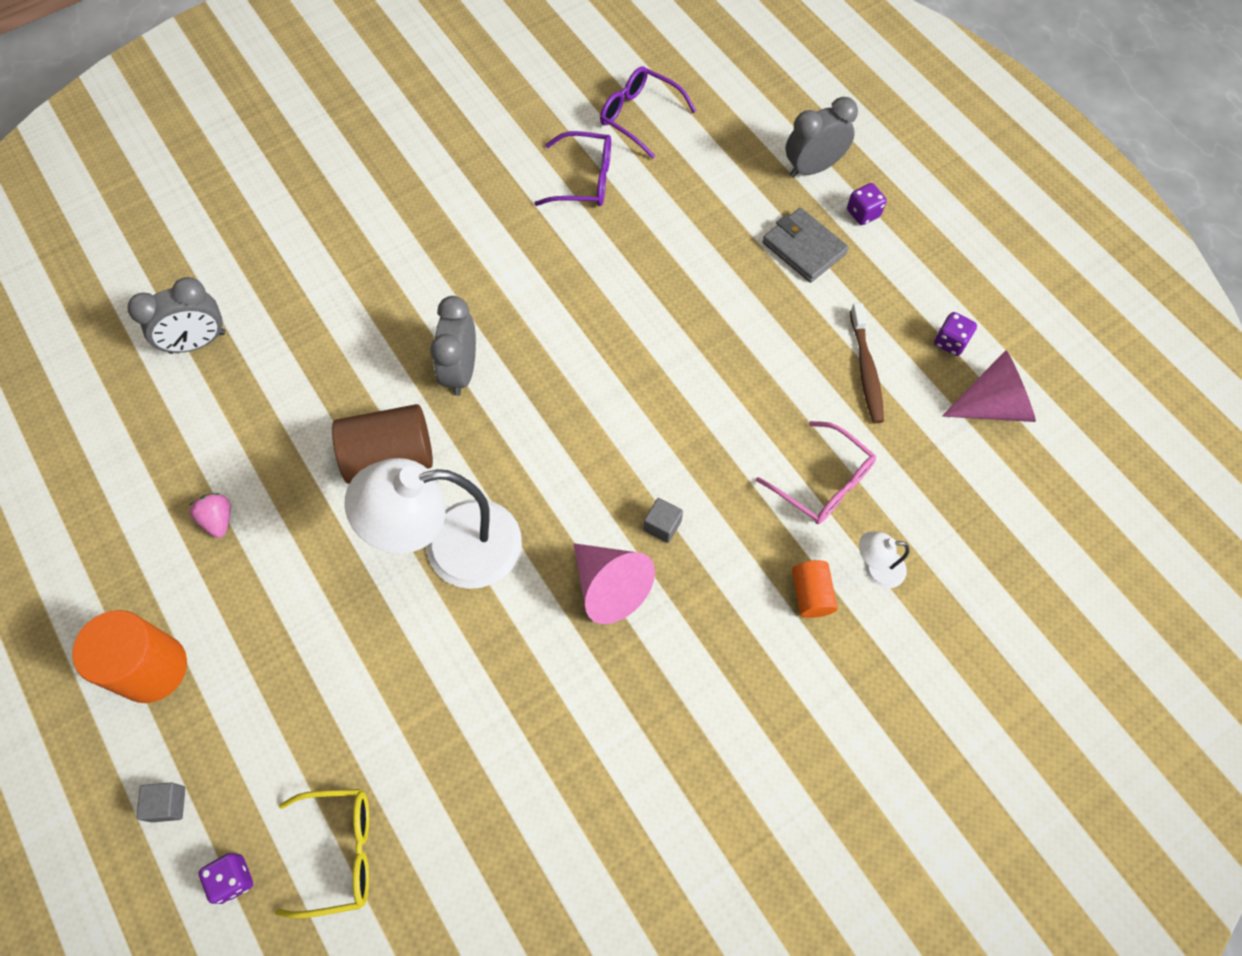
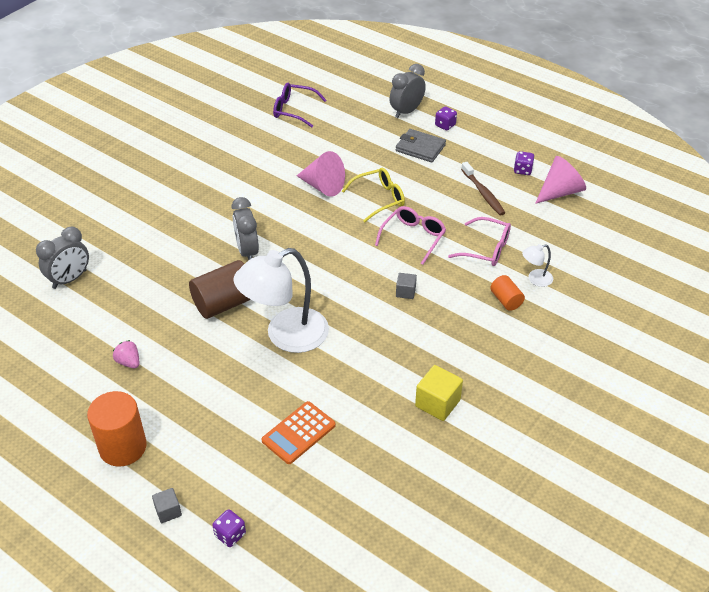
camera: 20 degrees left, 20 degrees down
yellow glasses [275,789,369,918] -> yellow glasses moved to [342,168,405,222]
purple glasses [534,131,611,206] -> none
pink cone [574,543,655,624] -> pink cone moved to [297,151,345,197]
none -> orange calculator [261,401,336,464]
none -> pink glasses [375,206,446,265]
none -> yellow cube [415,365,463,421]

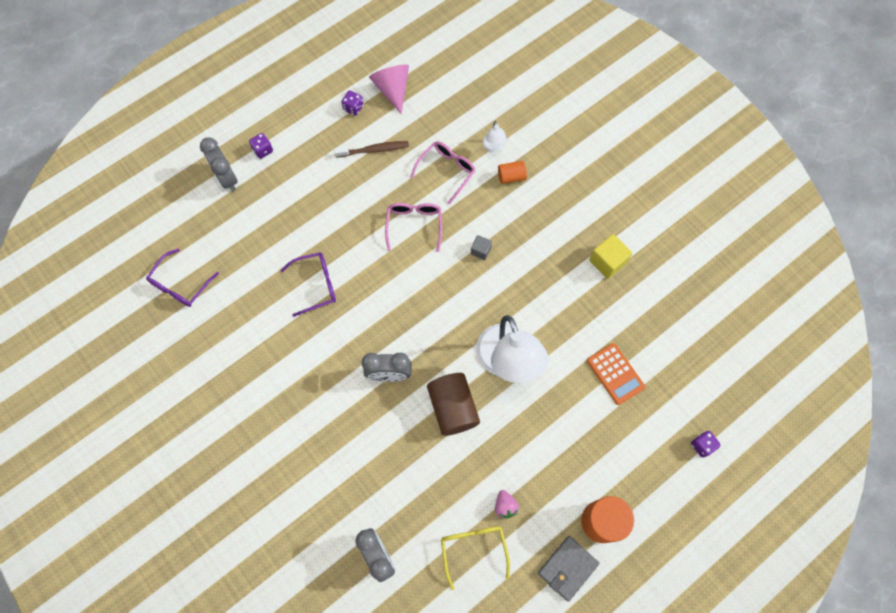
camera: 75 degrees left, 25 degrees up
pink strawberry [113,340,139,368] -> pink strawberry turned 75 degrees counterclockwise [495,490,519,519]
grey cube [152,488,182,523] -> none
pink cone [297,151,345,197] -> purple glasses [281,252,336,317]
yellow glasses [342,168,405,222] -> yellow glasses moved to [441,526,510,590]
pink glasses [375,206,446,265] -> pink glasses turned 45 degrees clockwise [385,203,442,252]
grey wallet [396,129,446,162] -> grey wallet moved to [538,536,599,601]

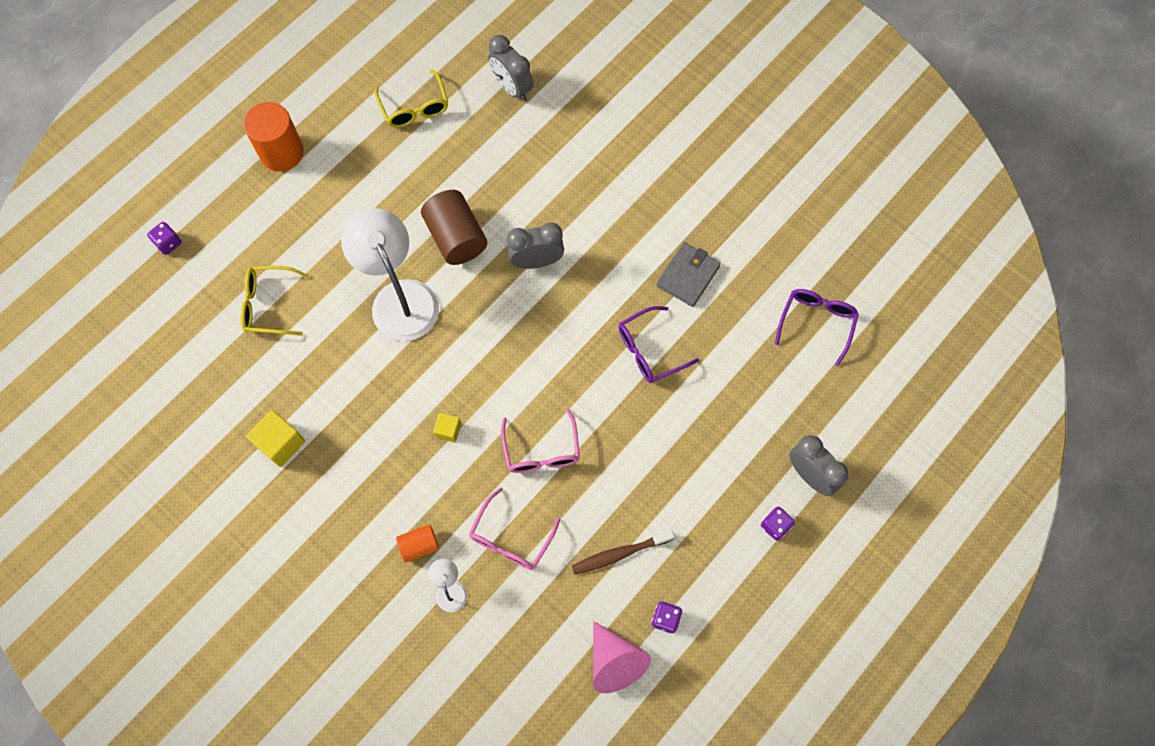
camera: 170 degrees right, 0 degrees up
grey cube [471,235,492,260] -> yellow cube [433,413,461,442]
pink strawberry [495,490,519,519] -> none
grey wallet [538,536,599,601] -> grey wallet moved to [657,242,721,307]
orange calculator [587,343,645,405] -> yellow glasses [241,266,309,336]

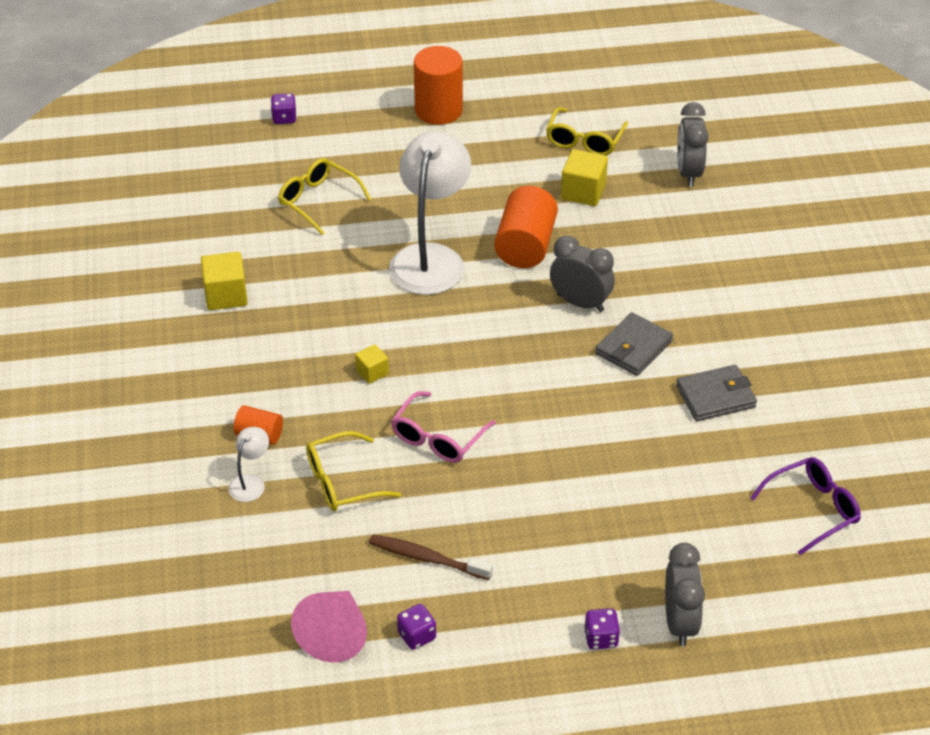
camera: 40 degrees right, 25 degrees down
brown cylinder [421,190,487,265] -> orange cylinder [494,186,558,268]
pink glasses [469,487,561,570] -> yellow glasses [306,431,401,511]
purple glasses [618,306,699,383] -> none
none -> yellow cube [561,149,608,206]
none -> grey wallet [595,312,673,376]

